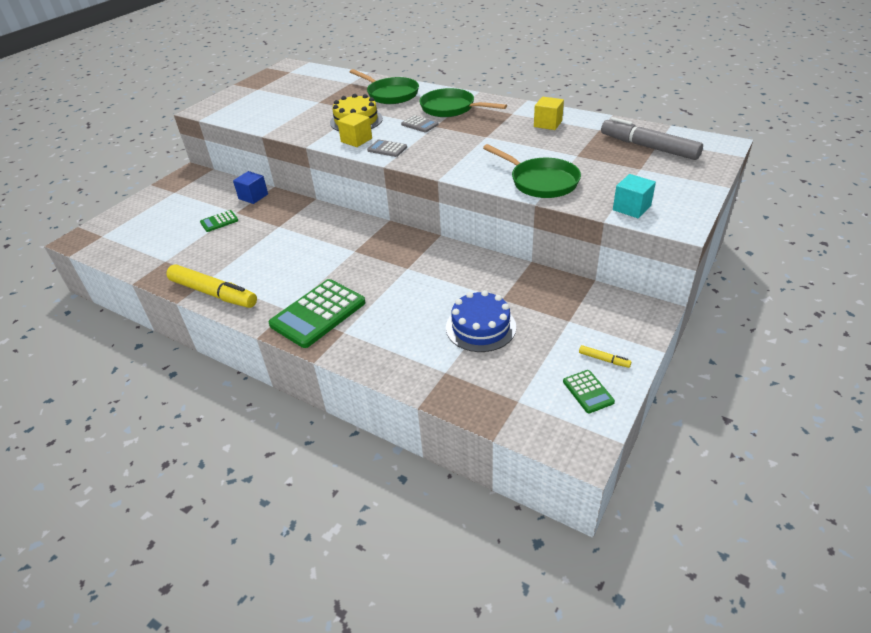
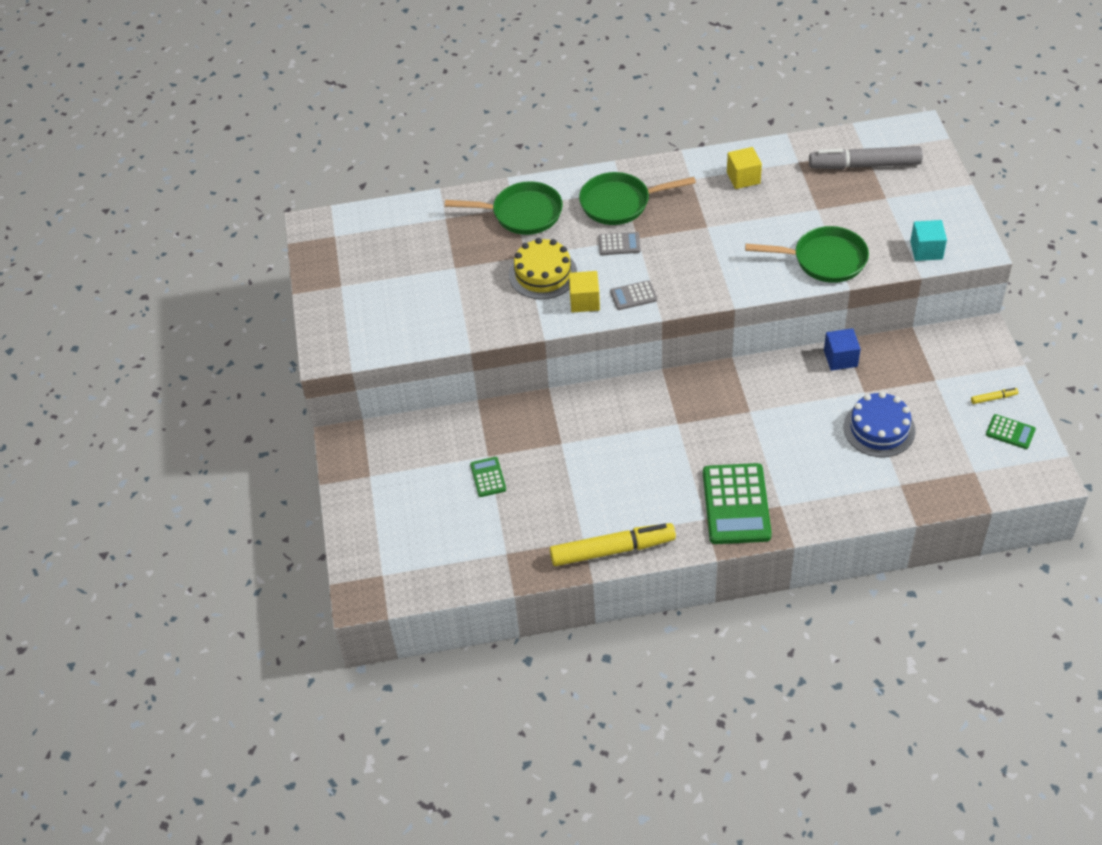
camera: 40 degrees left, 10 degrees up
green calculator [200,210,238,232] -> green calculator turned 150 degrees clockwise [470,457,506,497]
blue cube [233,171,268,204] -> blue cube moved to [824,328,861,371]

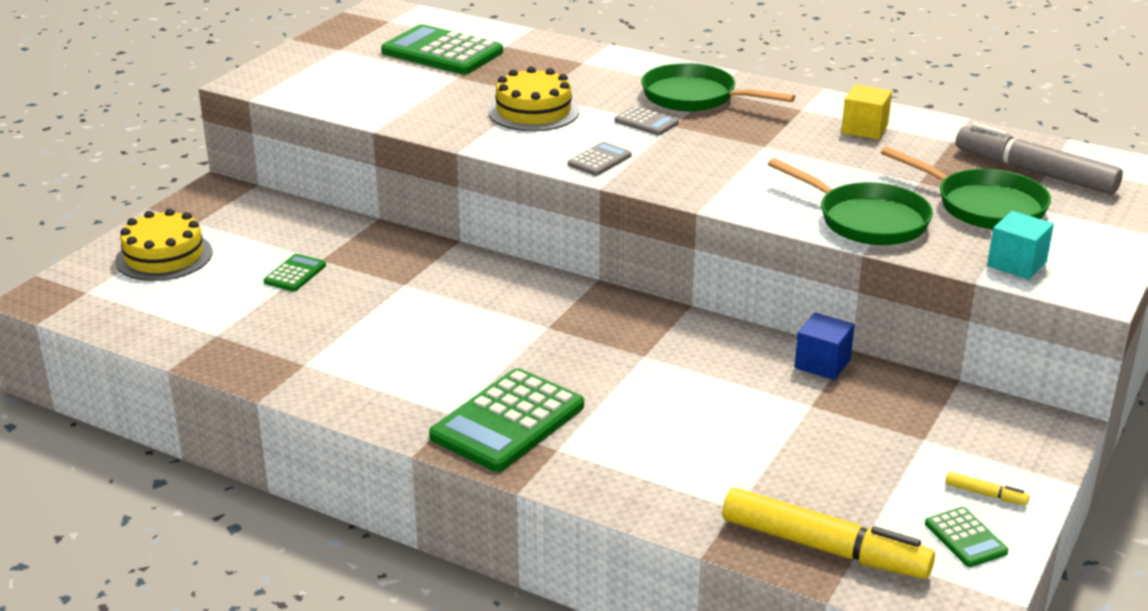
camera: 35 degrees right, 20 degrees down
green pan [445,181,563,235] -> green pan moved to [881,147,1051,229]
yellow marker [550,523,676,566] -> yellow marker moved to [723,488,935,579]
yellow cube [569,271,600,313] -> none
grey calculator [610,281,657,310] -> grey calculator turned 105 degrees clockwise [568,142,632,176]
blue cake [844,391,916,457] -> none
none -> yellow cake [115,209,213,281]
none -> green calculator [381,24,503,74]

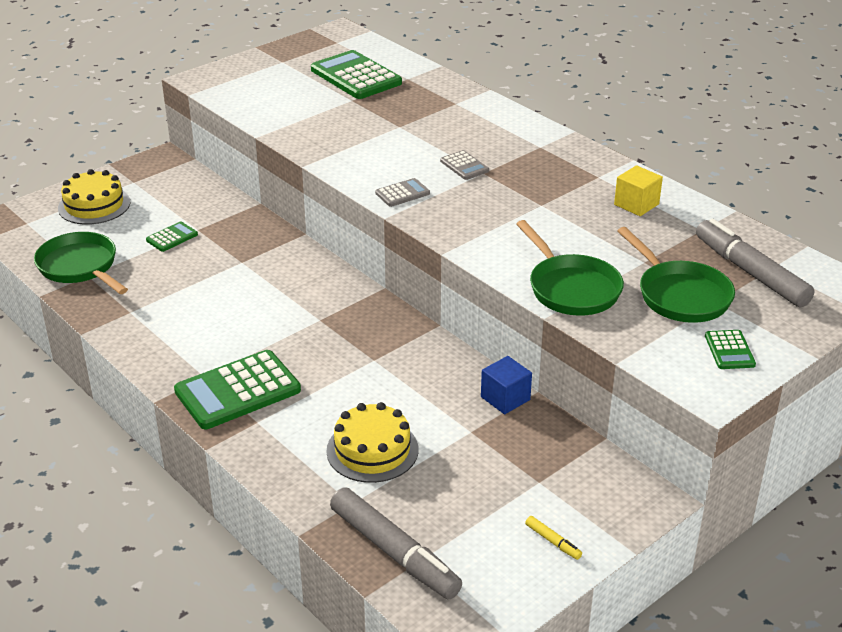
camera: 20 degrees right, 5 degrees up
yellow cake [488,66,580,131] -> yellow cake moved to [326,402,418,483]
green pan [641,63,795,112] -> green pan moved to [34,232,128,294]
yellow marker [723,488,935,579] -> grey marker [330,487,462,599]
green calculator [925,507,1008,567] -> green calculator moved to [705,330,756,369]
turquoise cube [987,211,1054,279] -> none

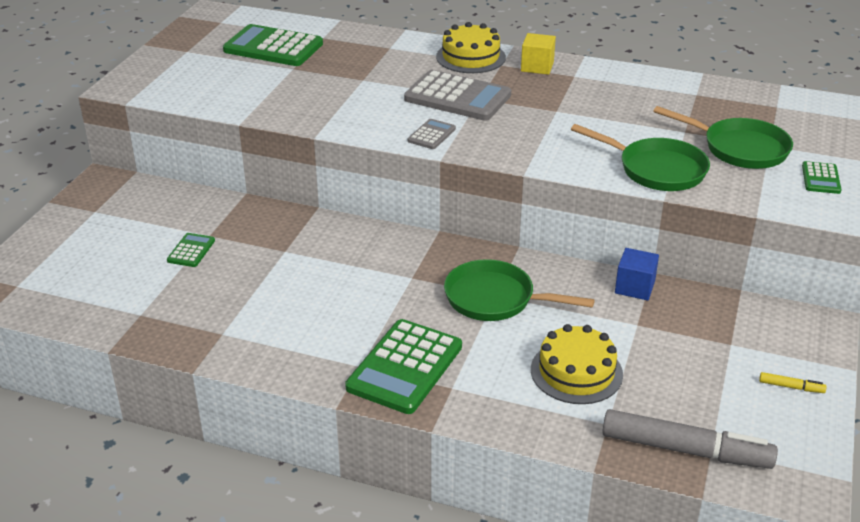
camera: 30 degrees left, 0 degrees up
green pan [34,232,128,294] -> green pan moved to [444,259,595,321]
yellow cake [58,169,130,225] -> yellow cake moved to [436,22,506,73]
grey calculator [440,150,489,180] -> grey calculator [404,70,511,120], size x2.08
yellow cube [614,165,663,216] -> yellow cube moved to [521,33,556,75]
grey marker [696,219,814,307] -> none
green calculator [705,330,756,369] -> green calculator turned 45 degrees clockwise [802,161,842,194]

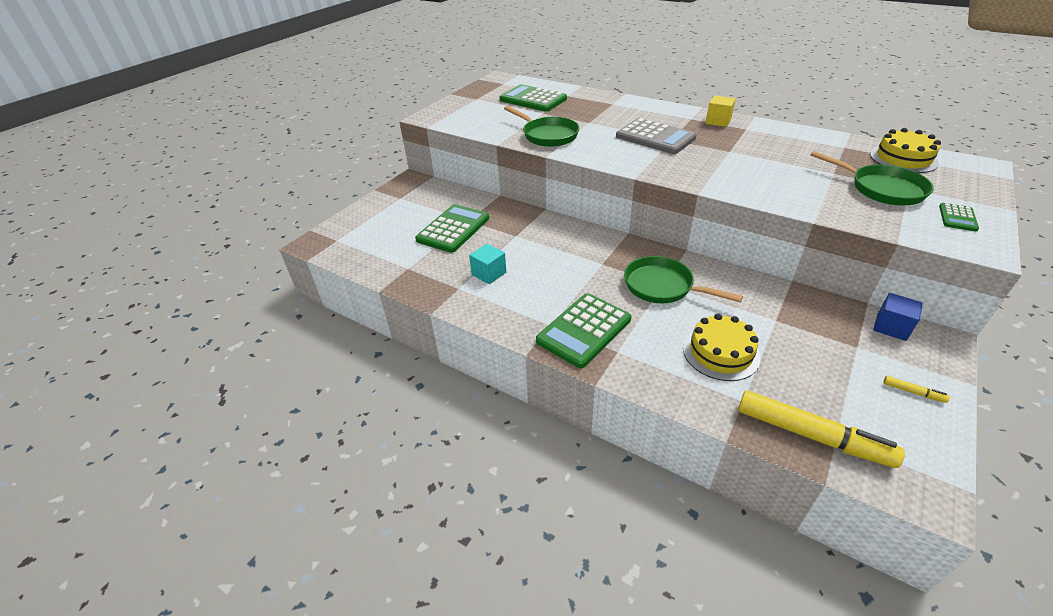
camera: 15 degrees right, 5 degrees up
green calculator [167,233,215,267] -> green calculator [415,204,489,253], size x2.08
grey calculator [407,119,456,149] -> none
yellow cake [436,22,506,73] -> yellow cake moved to [870,128,941,173]
green pan [571,124,710,191] -> green pan moved to [504,106,580,147]
grey marker [602,409,778,469] -> yellow marker [738,390,905,468]
blue cube [615,248,659,301] -> blue cube moved to [873,293,923,341]
none -> turquoise cube [469,244,506,284]

